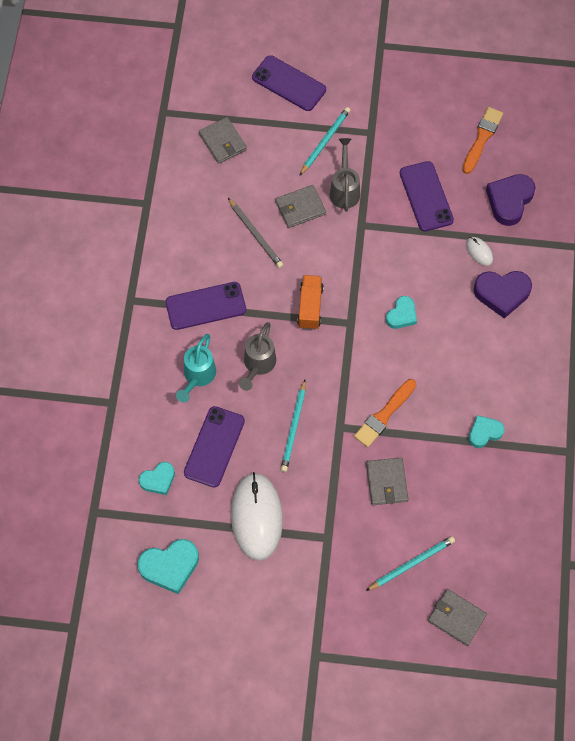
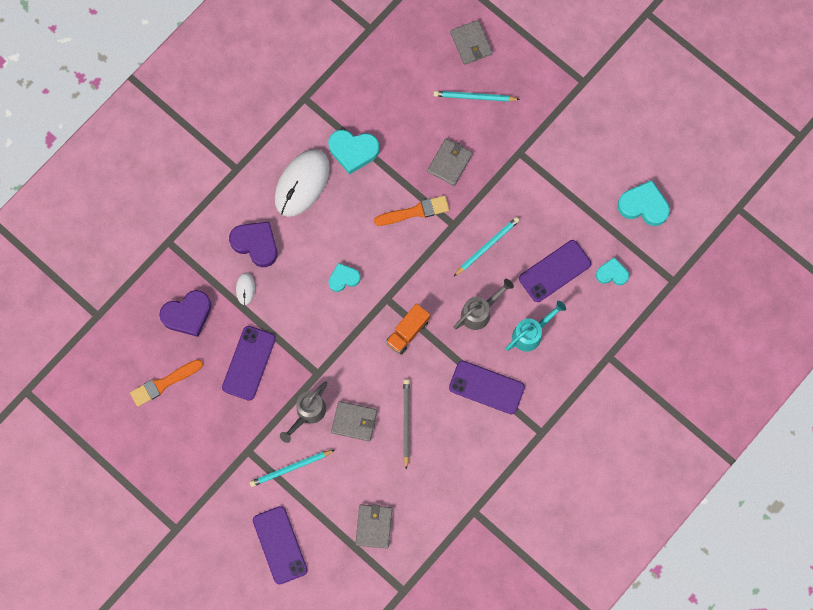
camera: 145 degrees left, 10 degrees up
white mouse [231,472,283,561] -> white mouse moved to [275,149,330,217]
turquoise heart [469,415,504,448] -> turquoise heart [328,130,380,175], size x1.60

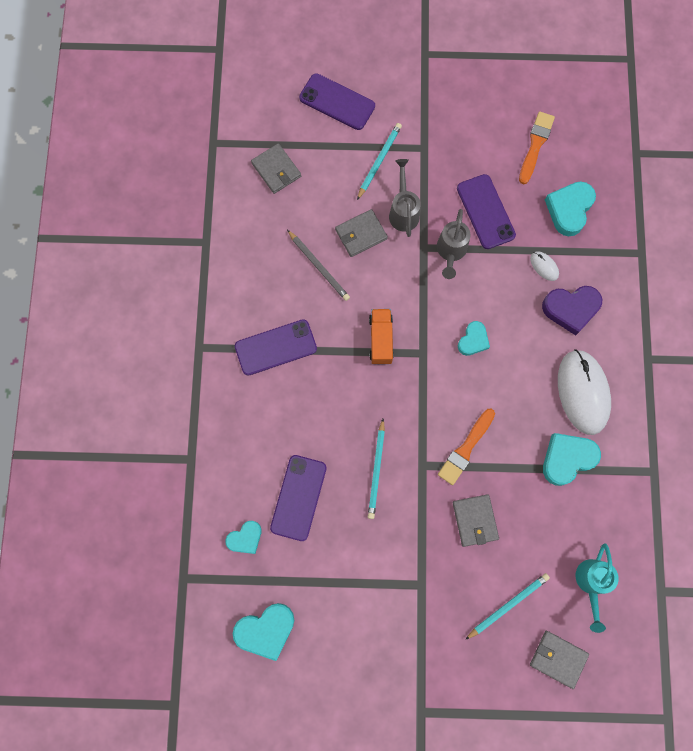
camera: 140 degrees right, 0 degrees up
purple heart [159,290,212,337] -> turquoise heart [545,182,596,236]
grey watering can [454,279,514,330] -> grey watering can moved to [437,209,470,279]
turquoise watering can [505,301,566,352] -> turquoise watering can moved to [575,543,619,633]

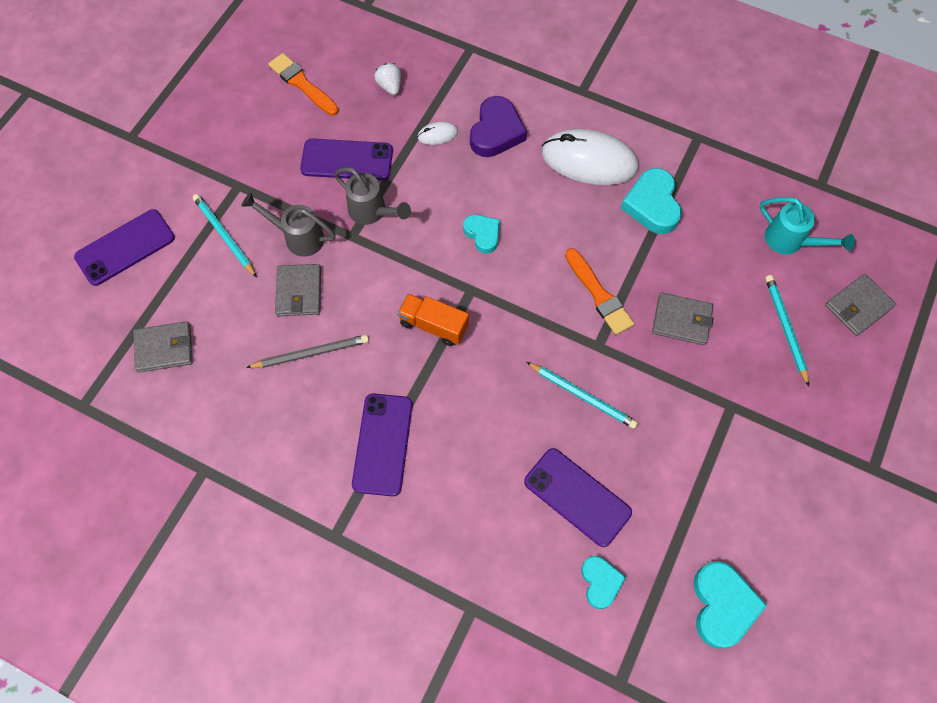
camera: 65 degrees left, 10 degrees down
turquoise heart [545,182,596,236] -> white strawberry [374,63,401,95]

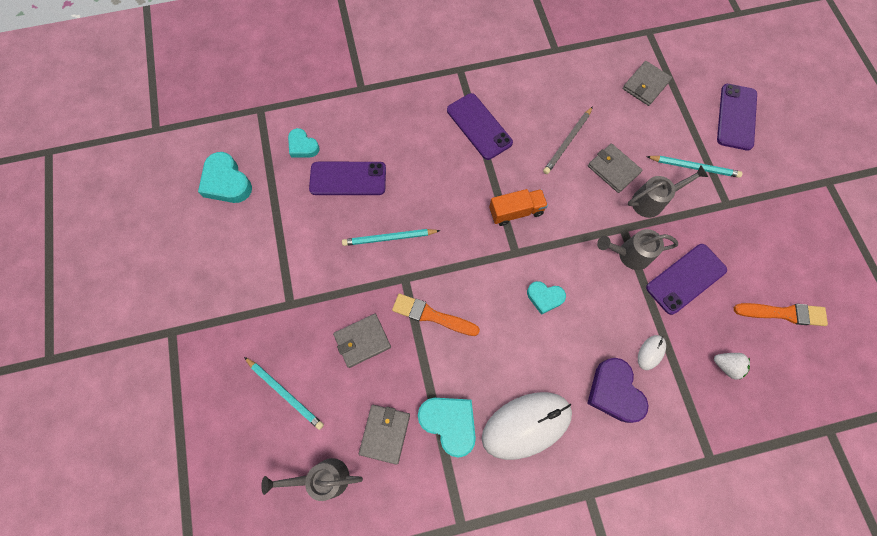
camera: 140 degrees right, 5 degrees up
turquoise watering can [760,197,855,254] -> grey watering can [261,458,363,501]
grey wallet [825,274,896,336] -> grey wallet moved to [359,405,410,465]

